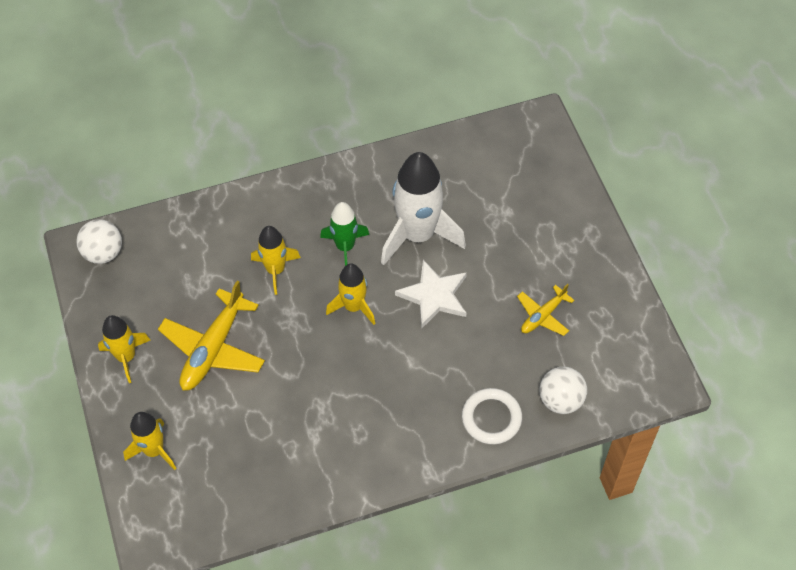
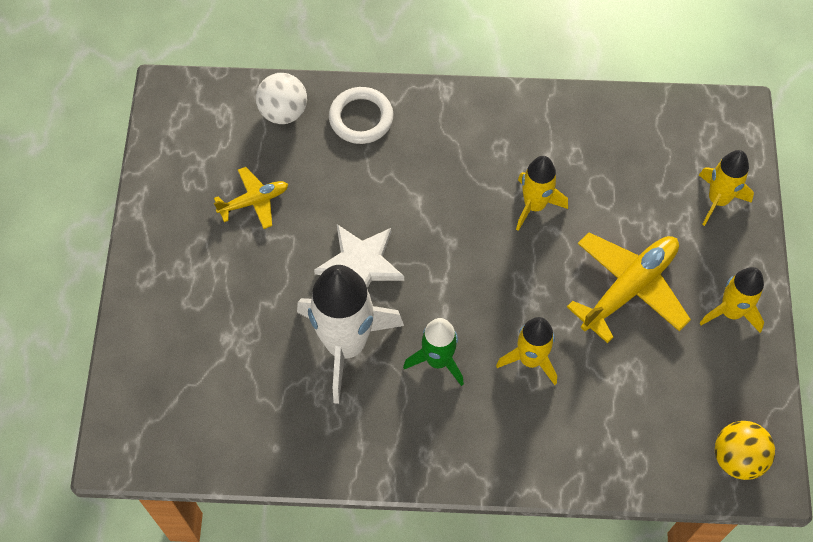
camera: 160 degrees left, 5 degrees up
white ball [76,219,122,264] -> yellow ball [715,421,775,480]
yellow rocket [326,263,375,325] -> yellow rocket moved to [516,156,568,231]

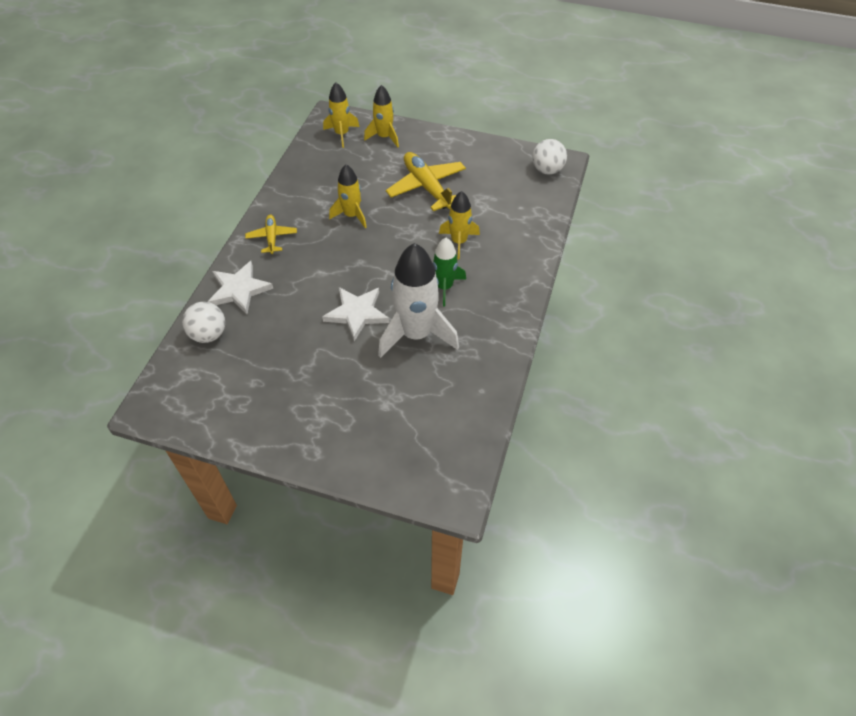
camera: 75 degrees left, 10 degrees down
yellow plane [214,167,288,229] -> yellow plane moved to [245,215,297,254]
white ring [329,87,393,144] -> white star [208,261,273,314]
yellow rocket [700,267,764,333] -> yellow rocket moved to [323,82,360,148]
yellow ball [715,421,775,480] -> white ball [532,139,567,175]

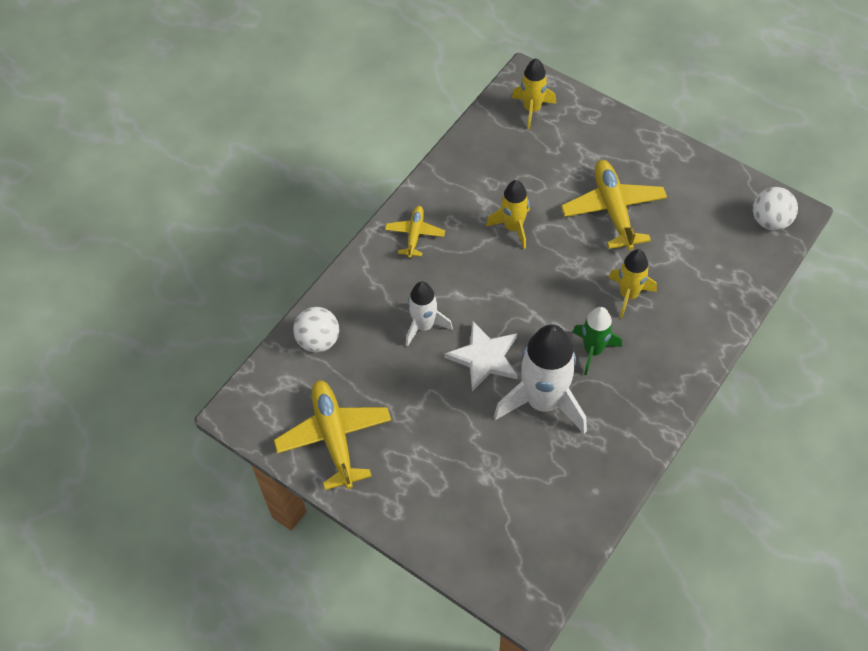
camera: 20 degrees right, 5 degrees up
white star [208,261,273,314] -> none
yellow rocket [364,85,399,147] -> none
none -> yellow plane [274,380,391,490]
none -> white rocket [406,281,453,347]

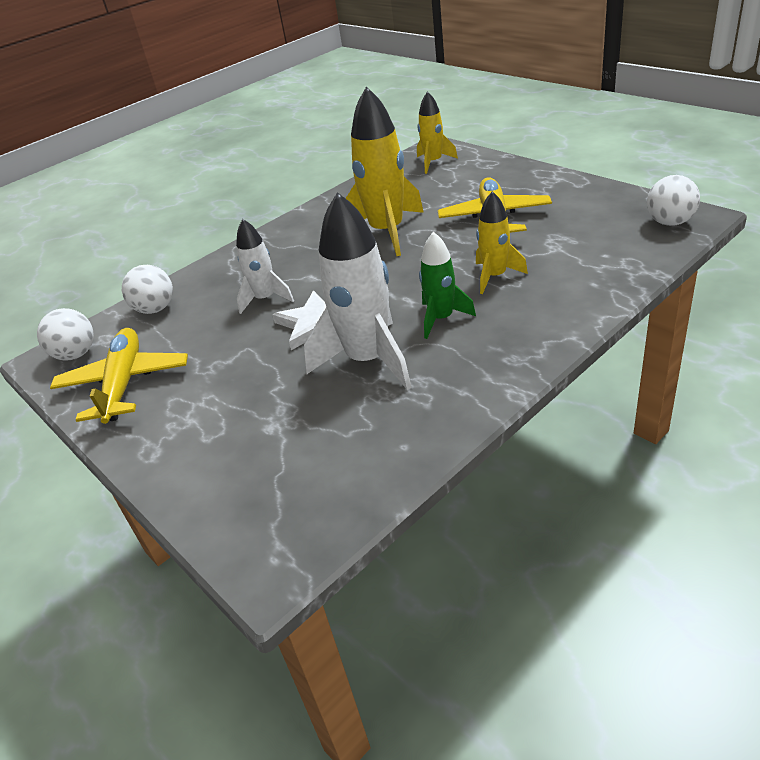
camera: 15 degrees right, 20 degrees down
yellow plane [385,206,445,258] -> none
yellow rocket [486,180,530,249] -> yellow rocket [345,86,424,256], size x1.76
none -> white ball [37,308,94,360]

